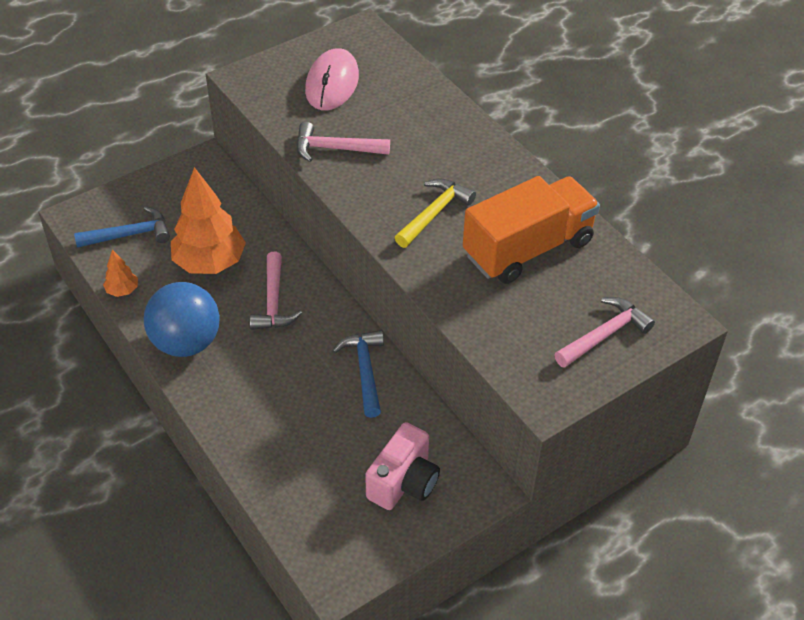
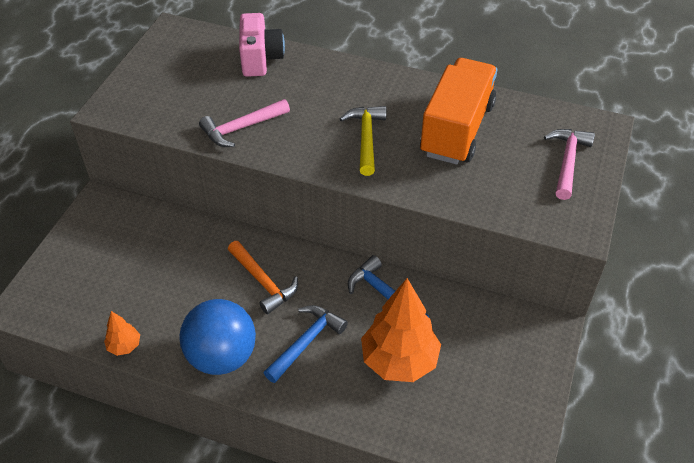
camera: 35 degrees left, 0 degrees up
blue hammer [74,206,170,248] -> blue hammer moved to [264,305,348,383]
orange tree [171,167,246,274] -> orange tree moved to [361,278,441,382]
pink hammer [250,252,302,330] -> orange hammer [228,241,298,314]
pink mouse [305,48,359,110] -> none
pink camera [365,422,440,510] -> pink camera moved to [239,13,285,77]

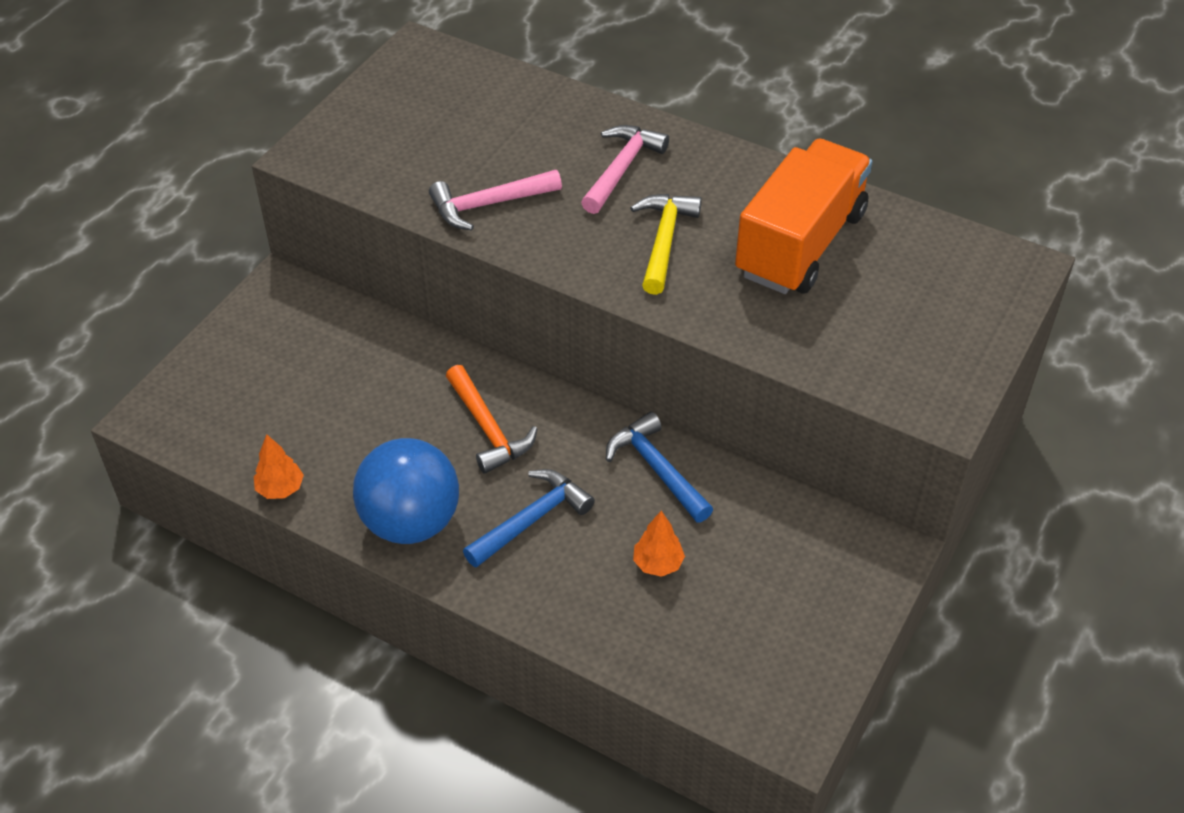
camera: 10 degrees right, 0 degrees up
pink camera [239,13,285,77] -> none
orange tree [361,278,441,382] -> orange tree [633,511,685,577], size x0.46
pink hammer [544,129,595,200] -> pink hammer moved to [581,125,669,214]

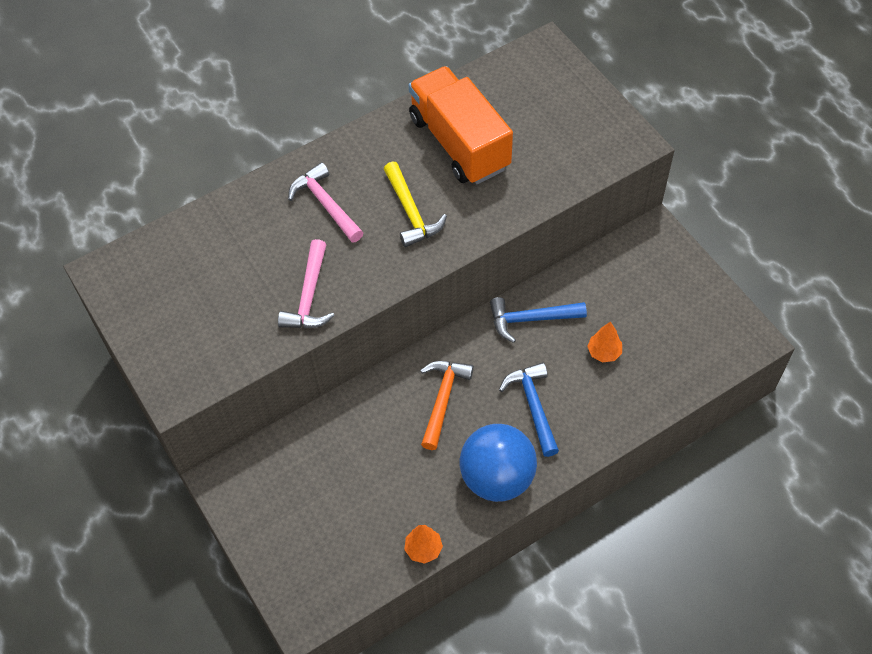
camera: 60 degrees left, 10 degrees up
orange hammer [446,365,537,474] -> orange hammer turned 75 degrees counterclockwise [420,361,474,450]
yellow hammer [630,194,702,295] -> yellow hammer turned 150 degrees counterclockwise [384,161,447,247]

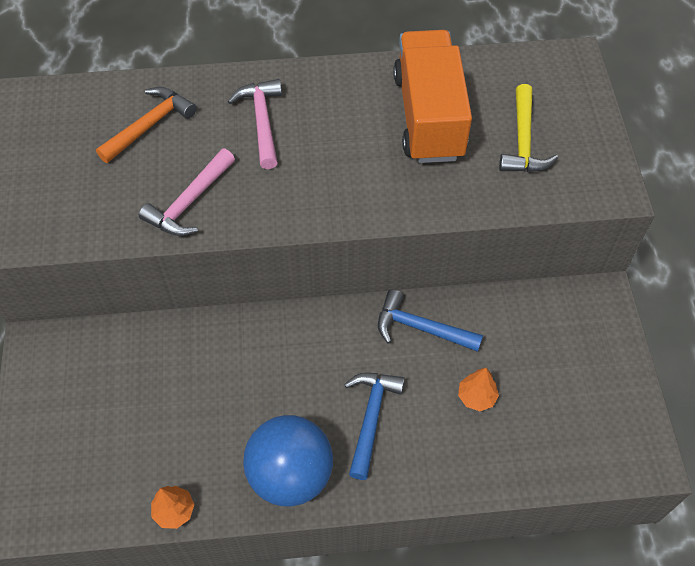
camera: 25 degrees right, 0 degrees up
yellow hammer [384,161,447,247] -> yellow hammer moved to [499,84,558,172]
orange hammer [420,361,474,450] -> orange hammer moved to [96,87,197,163]

